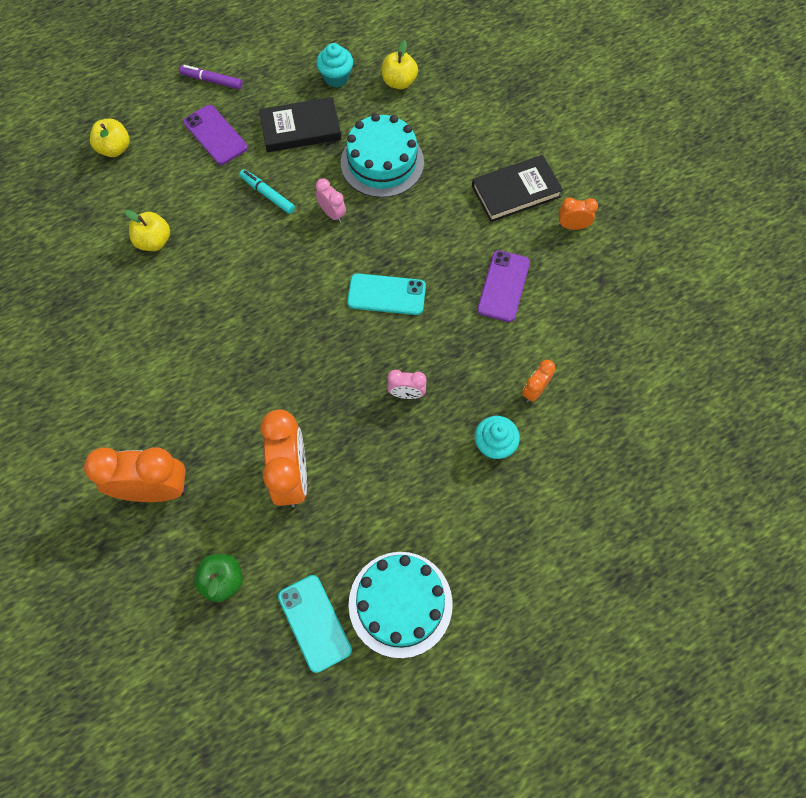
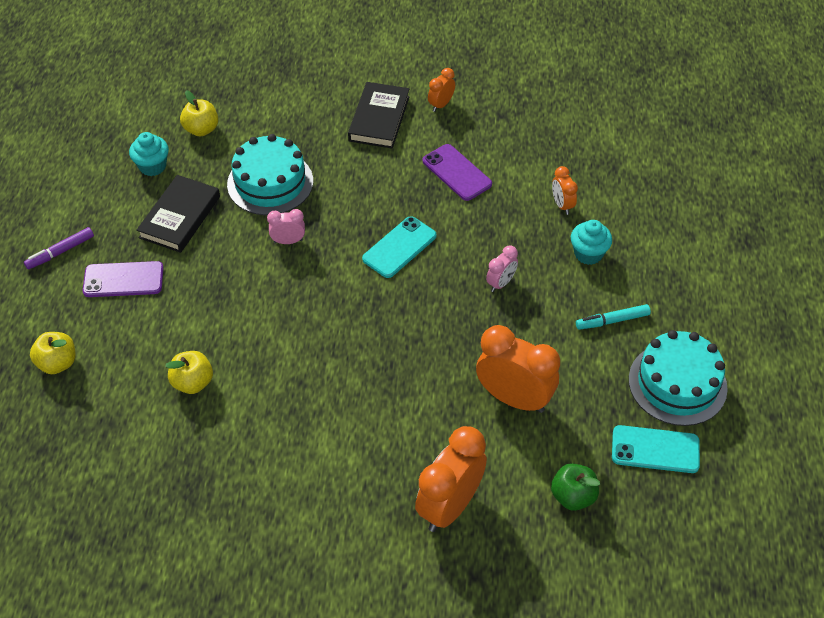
camera: 55 degrees left, 15 degrees down
turquoise marker [239,169,295,214] -> turquoise marker moved to [576,304,651,330]

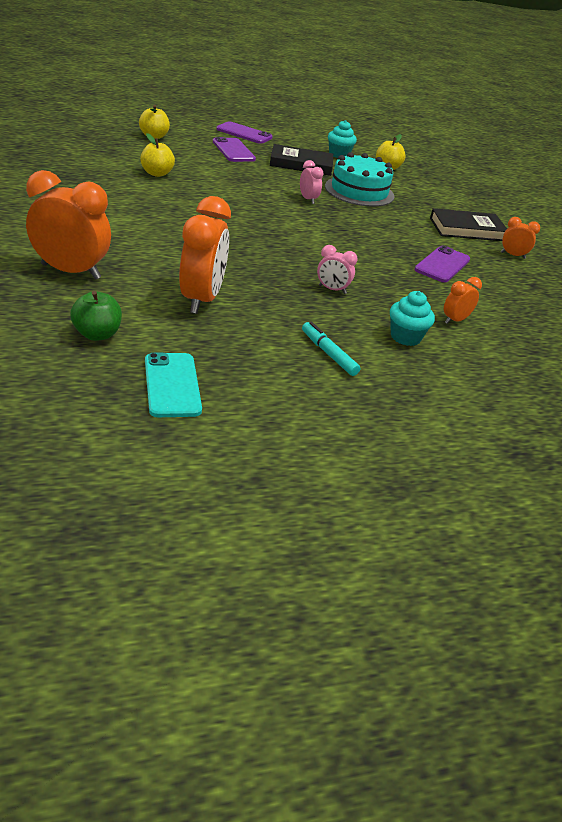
camera: 65 degrees right, 15 degrees down
purple marker [24,227,94,269] -> purple phone [216,121,273,144]
turquoise phone [362,216,436,278] -> none
turquoise cake [629,330,728,426] -> none

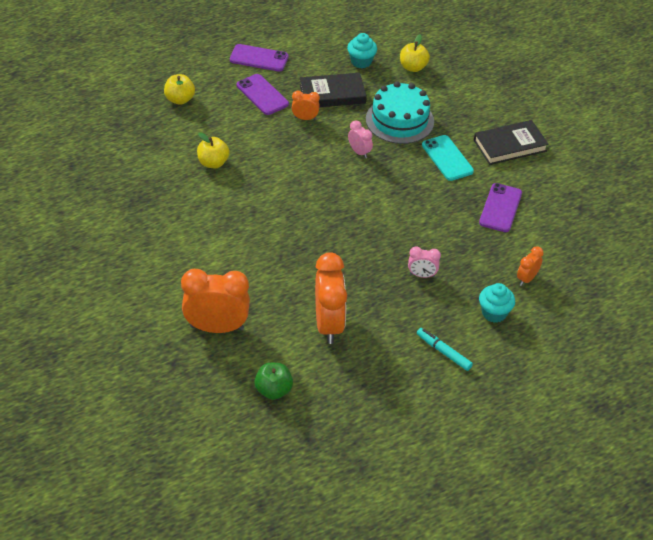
camera: 10 degrees left, 10 degrees up
turquoise phone [145,353,202,417] -> turquoise phone moved to [422,135,474,181]
orange clock [501,217,540,259] -> orange clock moved to [292,90,320,120]

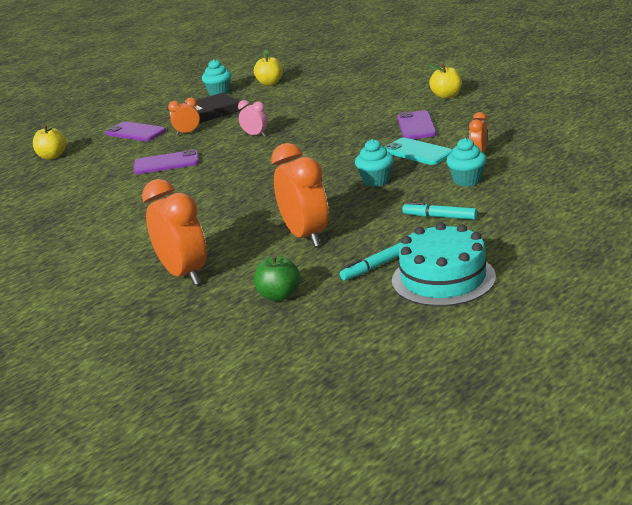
camera: 15 degrees left, 20 degrees down
orange clock [181,269,250,333] -> orange clock turned 75 degrees clockwise [142,179,207,285]
yellow apple [197,132,230,168] -> yellow apple moved to [429,64,462,99]
purple phone [230,44,289,72] -> purple phone moved to [134,149,199,174]
turquoise cake [366,81,434,144] -> turquoise cake moved to [392,222,496,307]
pink clock [408,246,441,278] -> turquoise cupcake [355,139,394,187]
turquoise phone [422,135,474,181] -> turquoise phone moved to [385,138,452,165]
black book [474,120,549,165] -> none
none -> turquoise marker [340,242,401,280]

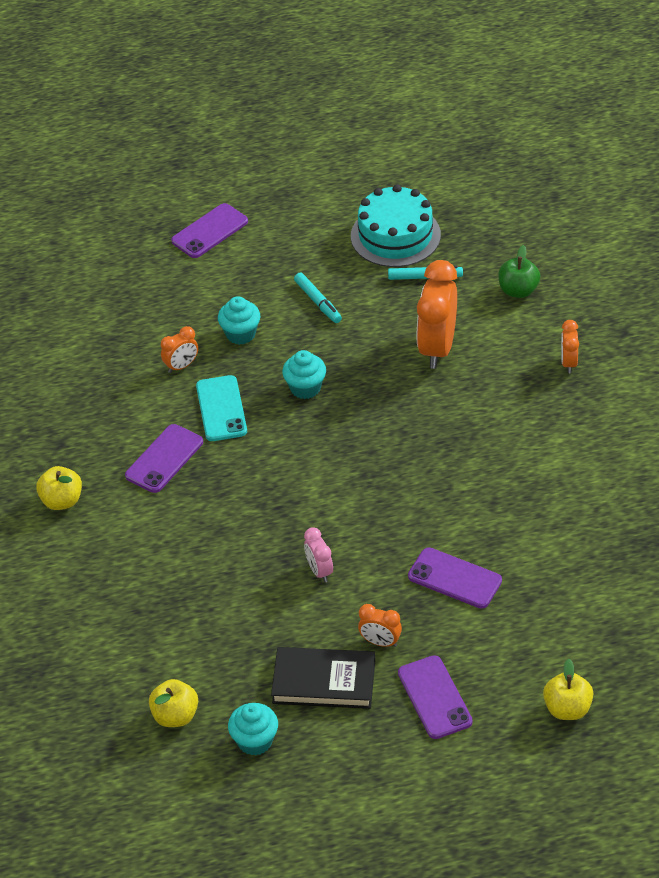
camera: 145 degrees left, 20 degrees up
orange clock [142,179,207,285] -> orange clock [561,320,579,373], size x0.49
none -> purple phone [171,203,248,258]

